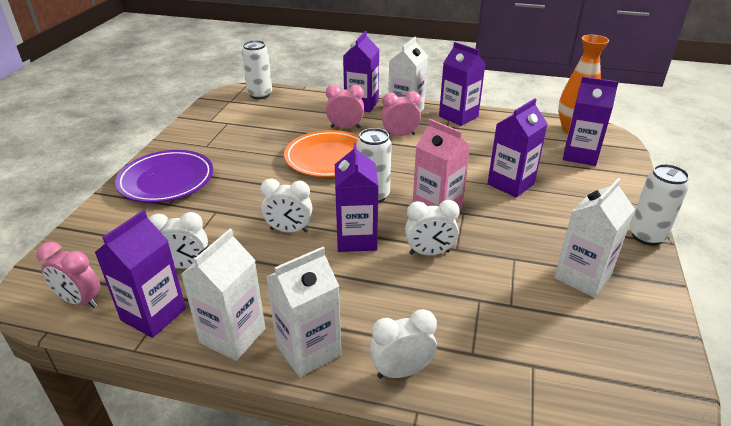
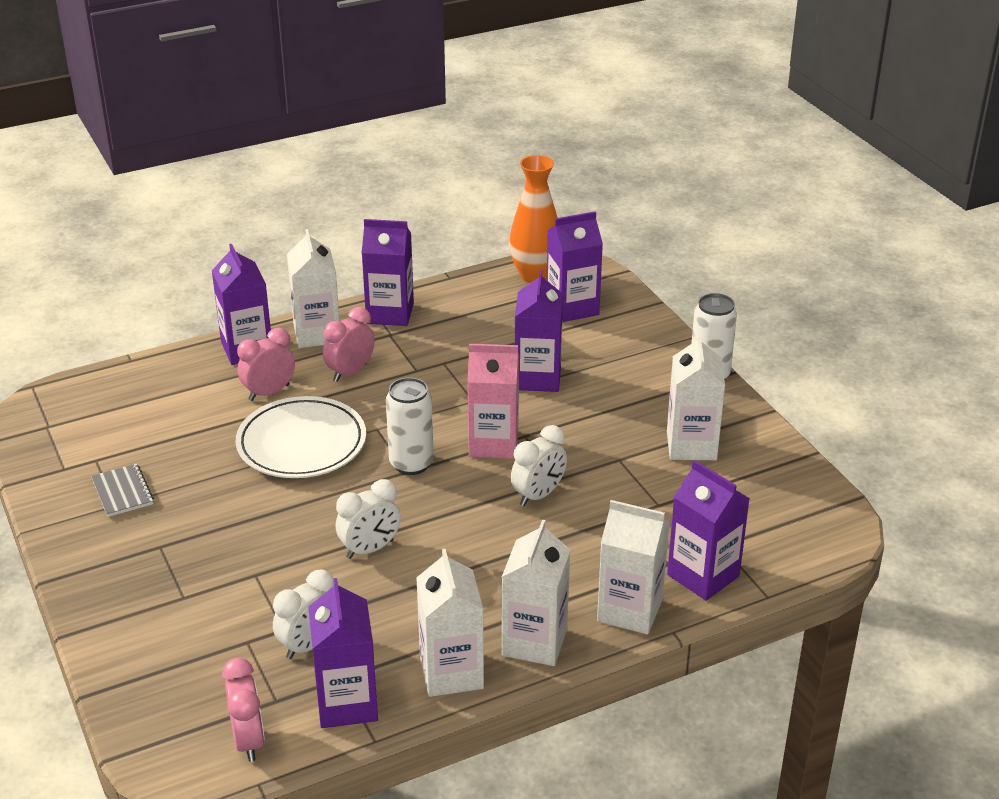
camera: 40 degrees left, 0 degrees up
pink clock [36,242,100,309] -> pink clock turned 90 degrees counterclockwise [222,657,265,762]
purple plate [115,150,213,203] -> none
white can [242,40,272,99] -> none
orange plate [284,130,359,177] -> white plate [236,396,366,478]
purple carton [335,143,379,252] -> purple carton moved to [667,460,750,601]
white clock [370,309,437,379] -> white carton [597,500,670,634]
none -> grey notebook [91,464,154,517]

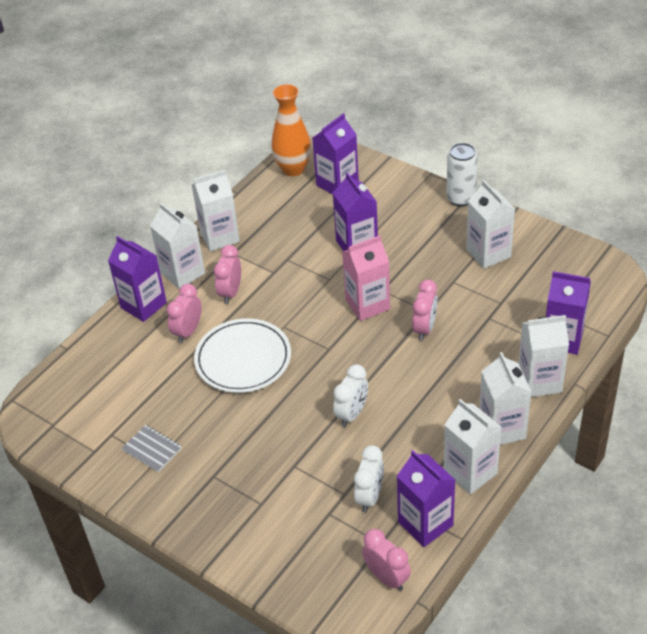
camera: 25 degrees left, 10 degrees up
purple carton [362,219,414,326] -> white carton [192,170,240,251]
white can [386,377,434,475] -> none
white clock [511,425,567,506] -> pink clock [412,280,438,341]

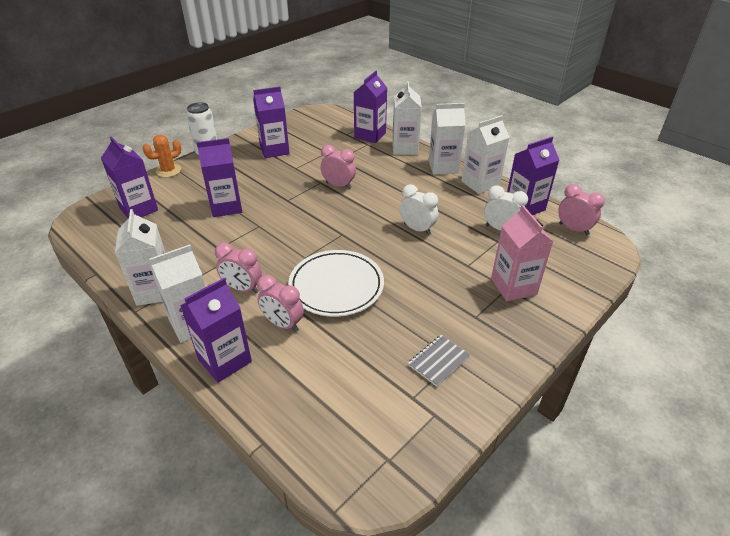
camera: 85 degrees left, 5 degrees down
orange vase [271,84,311,176] -> none
pink carton [342,235,390,321] -> pink carton moved to [491,205,553,301]
pink clock [362,529,411,591] -> pink clock turned 75 degrees clockwise [558,184,605,235]
white carton [466,180,515,269] -> purple carton [253,87,290,158]
none -> orange cactus [142,135,181,177]

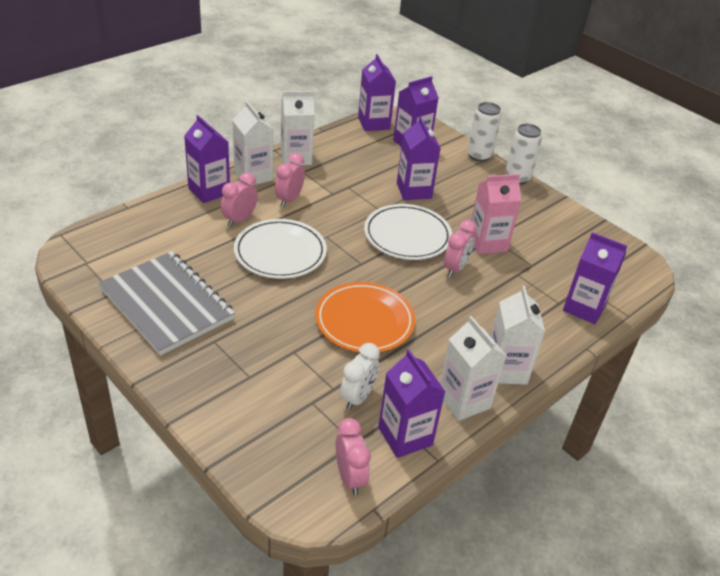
camera: 90 degrees right, 0 degrees up
orange cactus [142,135,181,177] -> white can [467,102,501,162]
purple carton [253,87,290,158] -> purple carton moved to [358,54,396,131]
white carton [392,81,422,155] -> none
white clock [400,184,438,235] -> orange plate [315,282,415,352]
grey notebook [408,335,470,387] -> grey notebook [98,251,235,356], size x2.44
pink carton [491,205,553,301] -> pink carton moved to [469,174,521,254]
pink clock [558,184,605,235] -> pink clock turned 60 degrees counterclockwise [335,418,371,495]
none -> white plate [364,204,452,260]

